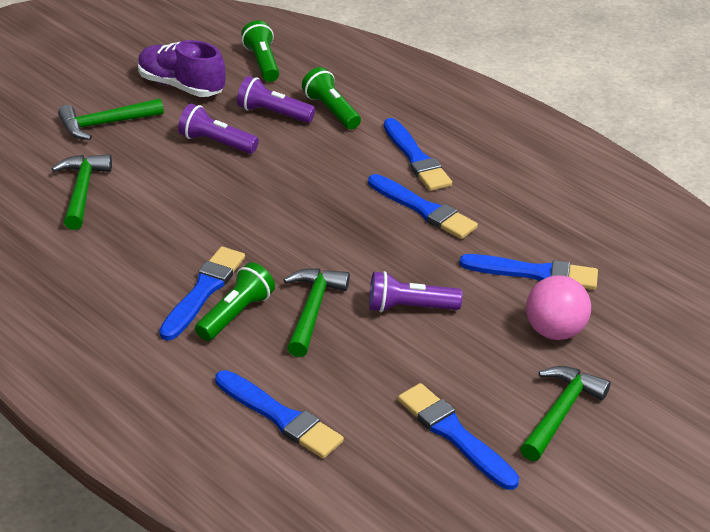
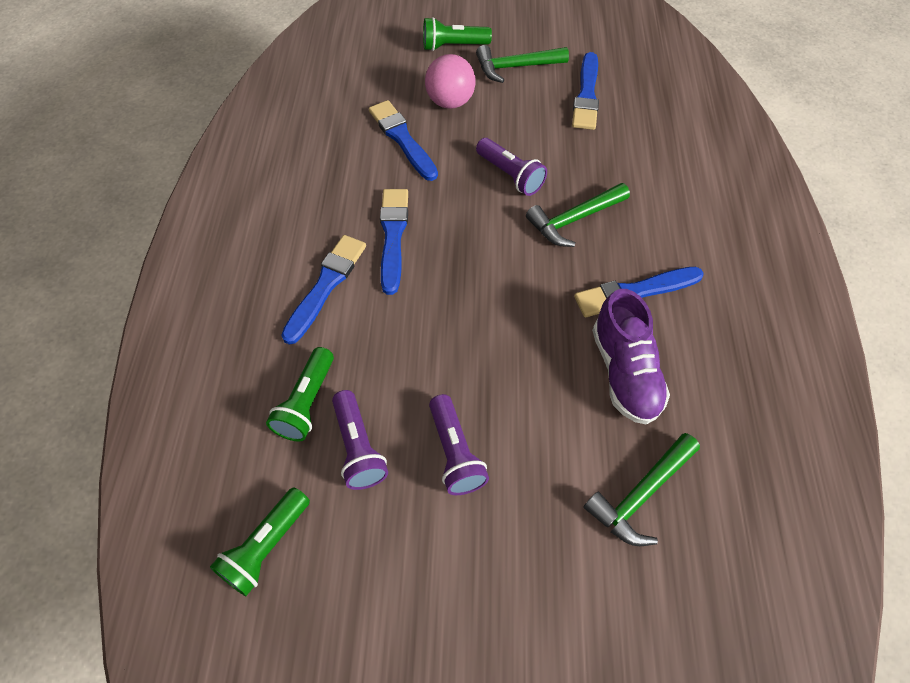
camera: 130 degrees left, 20 degrees up
green hammer [58,98,164,140] -> none
purple shoe [138,40,226,97] -> purple shoe moved to [592,289,670,424]
green flashlight [195,262,275,341] -> green flashlight moved to [423,17,492,51]
blue brush [215,370,344,459] -> none

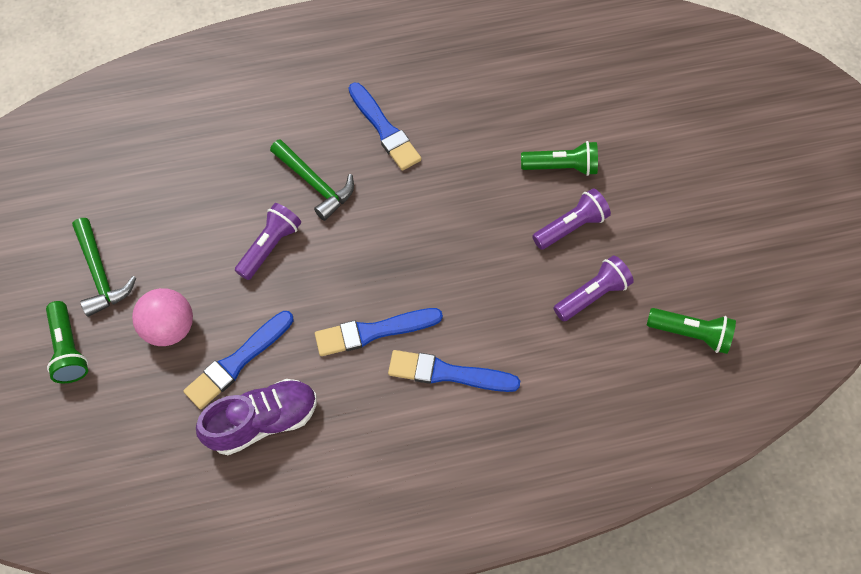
camera: 105 degrees left, 5 degrees up
green flashlight [266,347,334,442] -> green flashlight moved to [521,141,598,176]
blue brush [572,52,599,130] -> none
green hammer [583,433,700,546] -> none
purple shoe [592,289,670,424] -> purple shoe moved to [196,379,317,455]

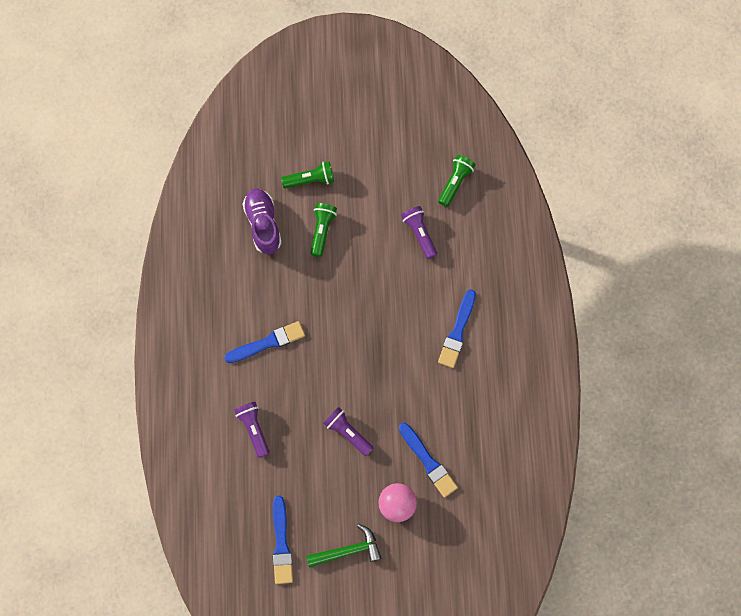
camera: 80 degrees left, 10 degrees up
green flashlight [46,301,88,384] -> green flashlight moved to [281,161,334,189]
purple shoe [196,379,317,455] -> purple shoe moved to [243,189,282,254]
green hammer [270,139,354,221] -> none
blue brush [315,308,443,356] -> blue brush moved to [273,495,293,584]
purple flashlight [532,188,611,250] -> purple flashlight moved to [234,402,270,458]

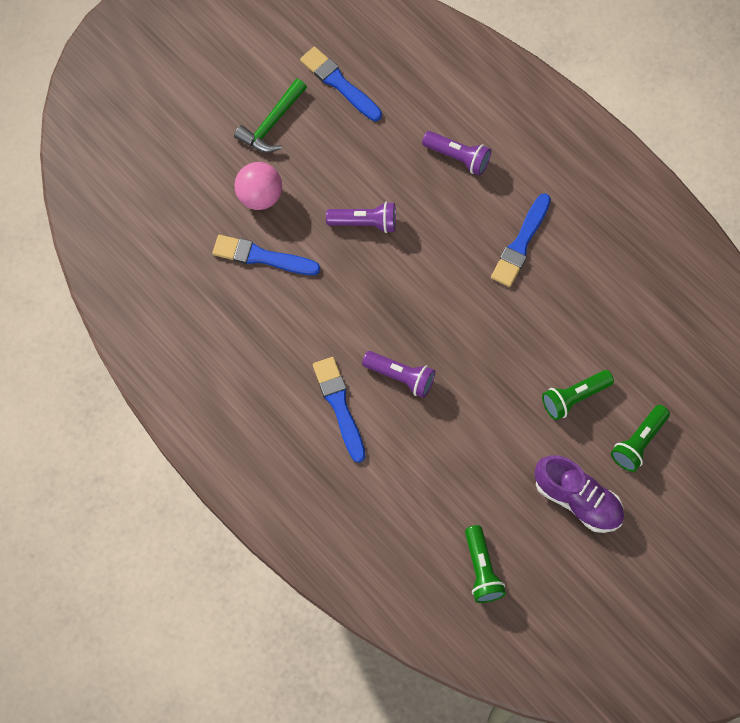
camera: 140 degrees right, 5 degrees down
purple shoe [243,189,282,254] -> purple shoe moved to [535,455,624,533]
green flashlight [310,203,337,257] -> green flashlight turned 90 degrees clockwise [542,370,614,420]
purple flashlight [401,206,437,259] -> purple flashlight moved to [362,351,435,398]

